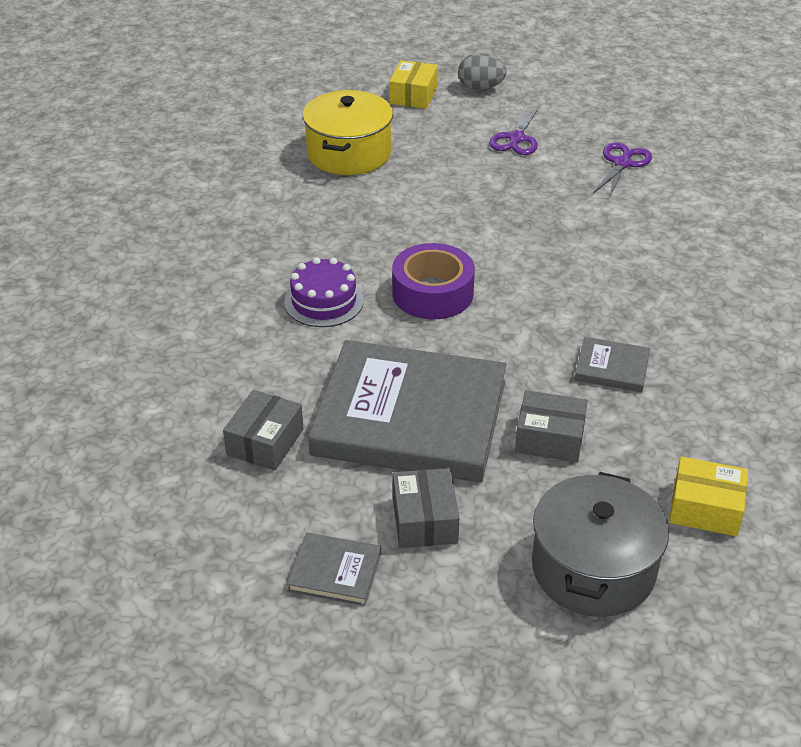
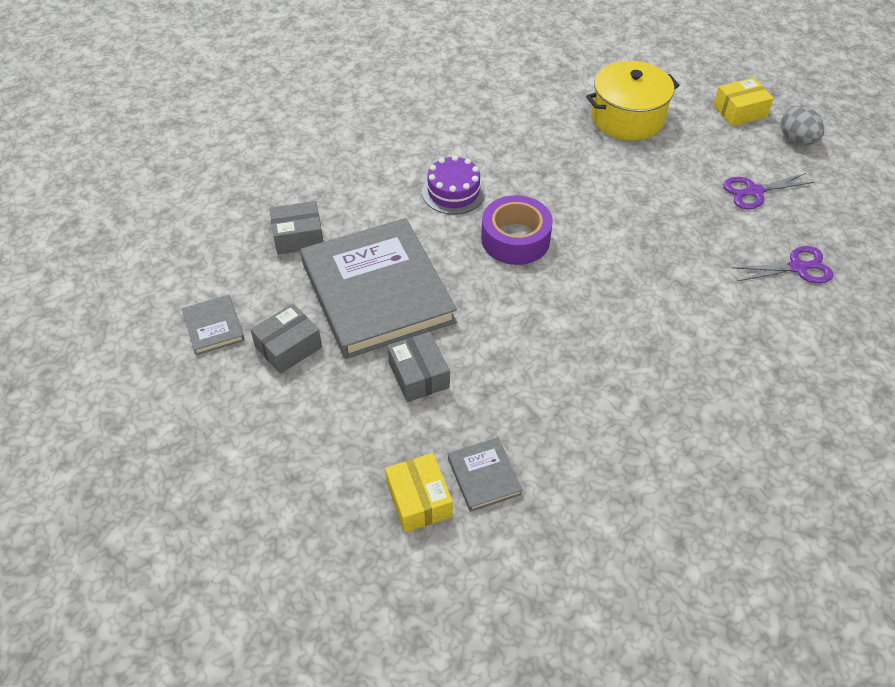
camera: 55 degrees right, 10 degrees up
grey pot [532,472,669,617] -> none
grey book [575,337,650,392] -> grey book moved to [448,437,522,512]

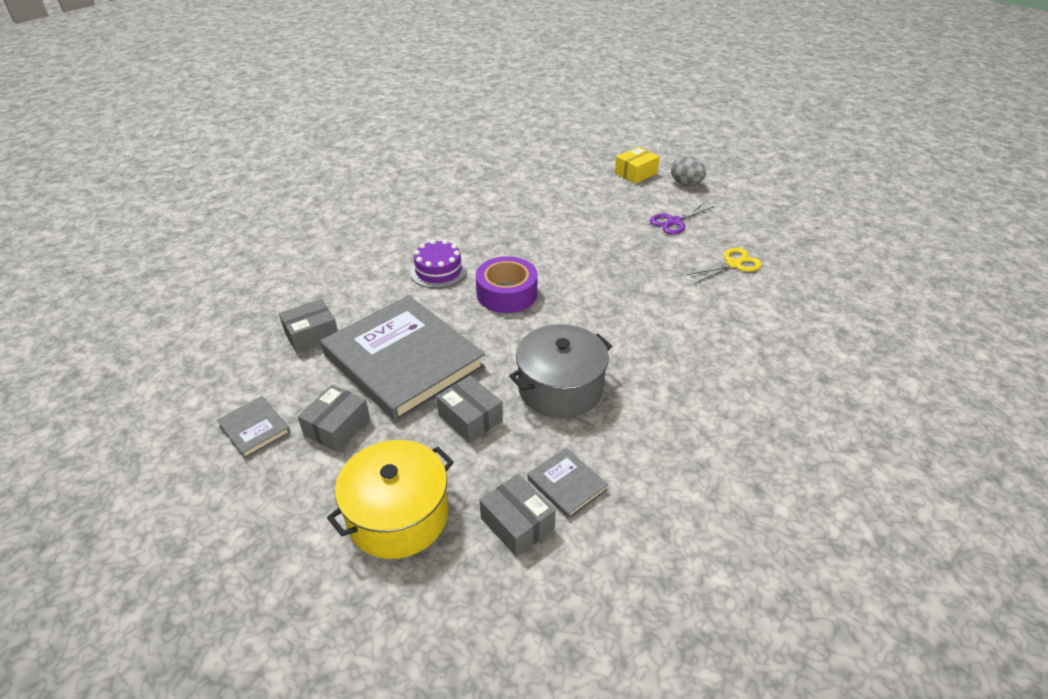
camera: 20 degrees left, 10 degrees down
yellow box [385,453,453,532] -> grey box [480,474,556,557]
yellow pot [586,61,680,141] -> yellow pot moved to [327,440,454,559]
purple scissors [732,246,833,283] -> yellow scissors [687,248,762,283]
none -> grey pot [509,324,612,418]

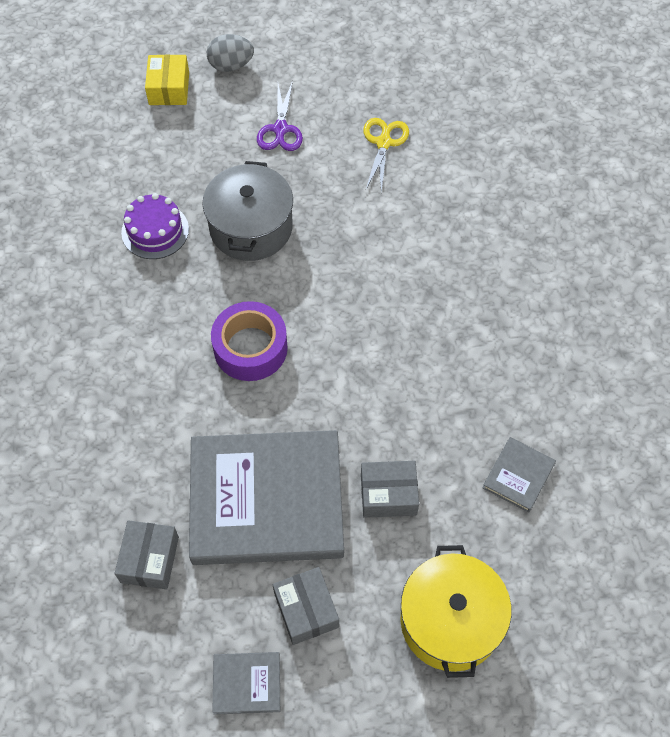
camera: 50 degrees left, 20 degrees up
purple cake [410,240,467,288] -> purple cake moved to [121,193,189,259]
grey box [480,474,556,557] -> none
grey pot [509,324,612,418] -> grey pot moved to [202,161,293,261]
grey book [527,448,608,519] -> grey book turned 60 degrees counterclockwise [482,437,556,513]

